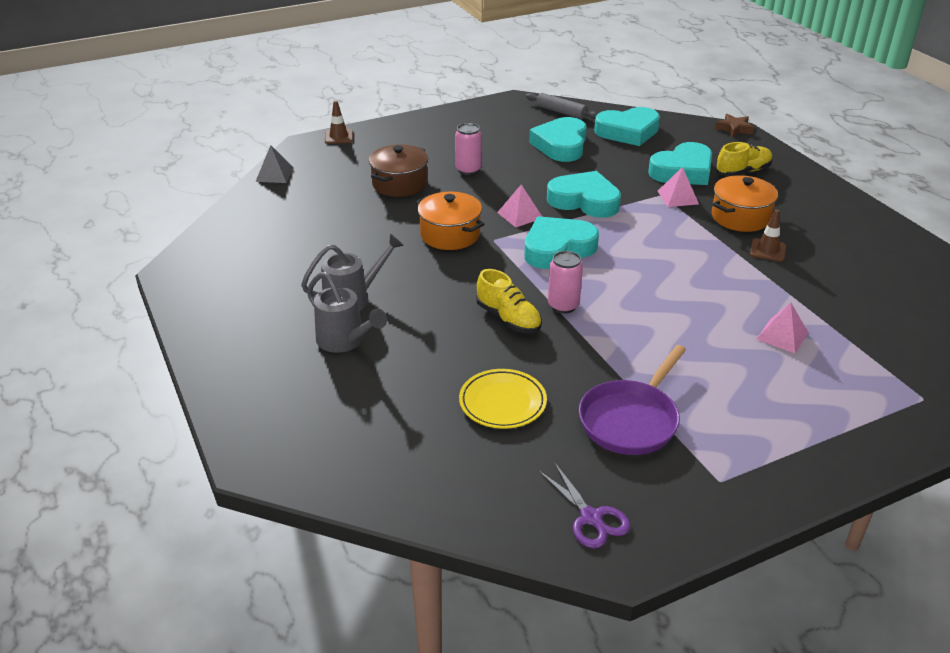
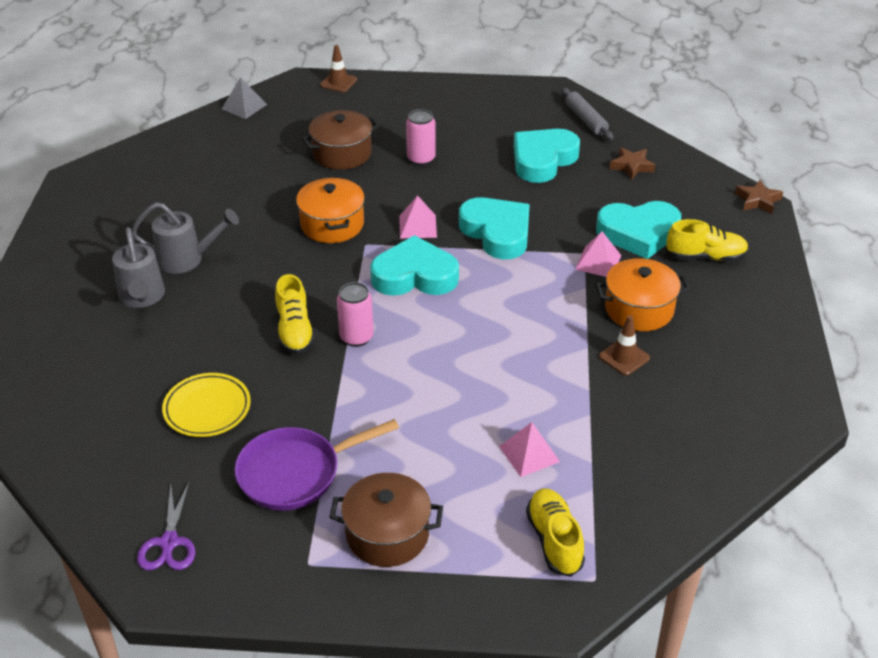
camera: 30 degrees right, 5 degrees up
turquoise heart [594,107,660,146] -> brown star [610,147,655,180]
none -> brown pot [329,473,443,567]
none -> yellow shoe [526,489,585,577]

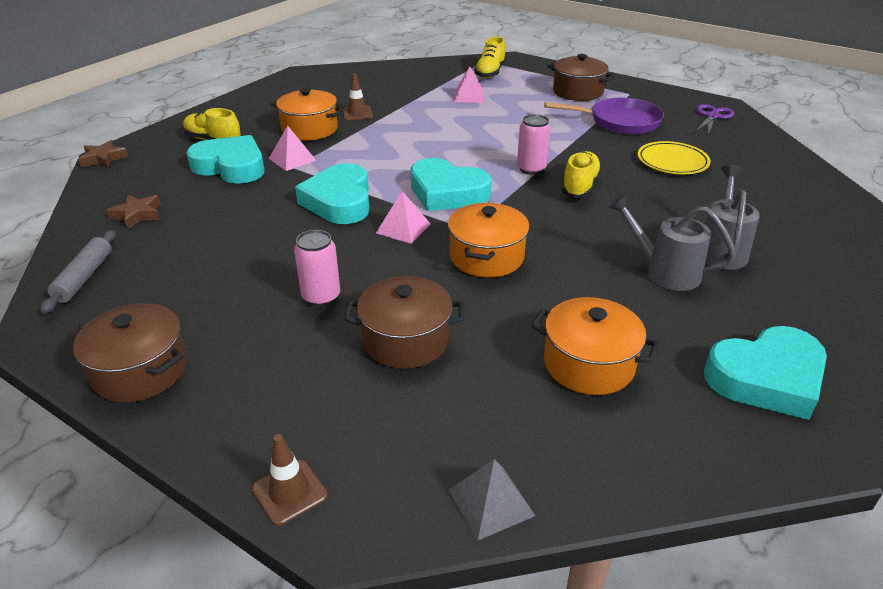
camera: 150 degrees left, 5 degrees down
turquoise heart [514,129,580,183] -> turquoise heart moved to [704,326,827,420]
none -> brown pot [73,303,187,403]
none -> orange pot [531,297,659,395]

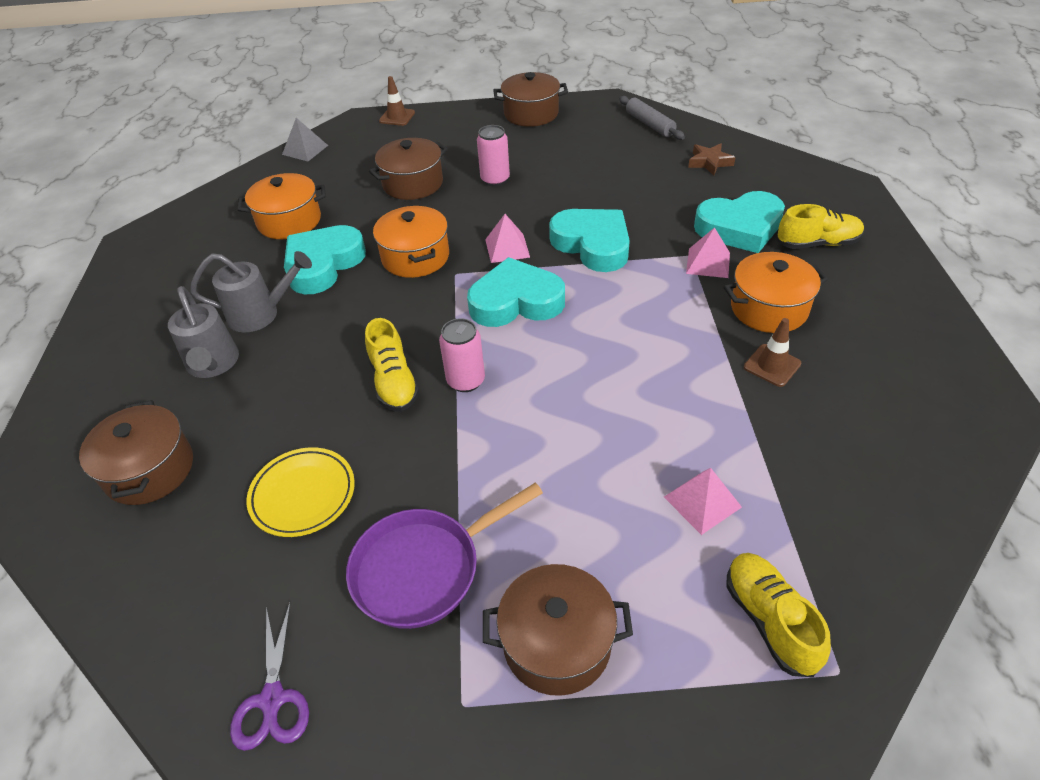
camera: 145 degrees right, 10 degrees up
brown star [78,140,128,168] -> none
turquoise heart [704,326,827,420] -> turquoise heart moved to [284,225,366,294]
none -> brown pot [79,400,193,505]

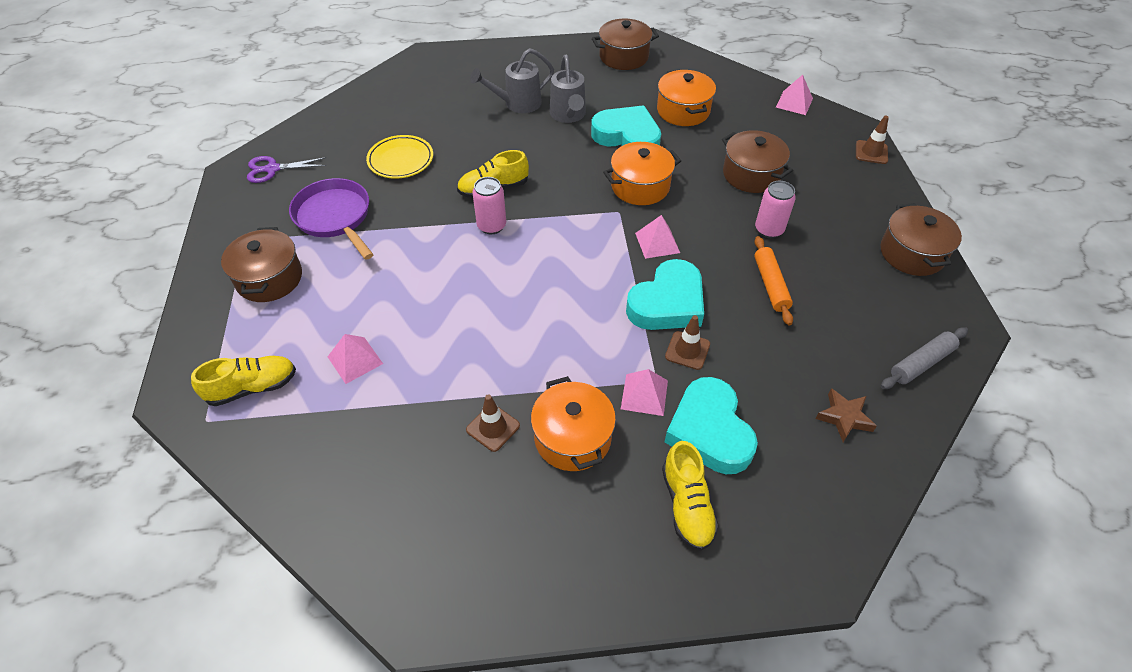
camera: 85 degrees right, 5 degrees up
brown pot [79,400,193,505] -> brown pot moved to [592,19,659,70]
grey pyramid [282,118,328,161] -> pink pyramid [776,75,813,115]
turquoise heart [467,257,565,327] -> none
none -> brown traffic cone [665,315,710,370]
none -> orange rolling pin [754,236,793,326]

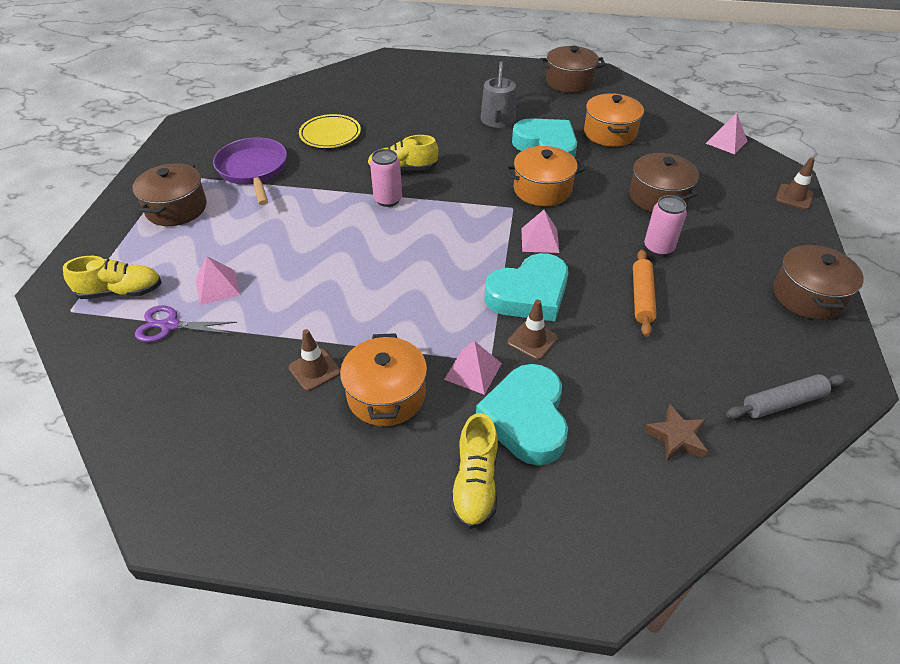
camera: 15 degrees right, 5 degrees down
purple scissors [247,156,326,183] -> purple scissors moved to [135,306,237,342]
grey watering can [470,48,554,113] -> none

